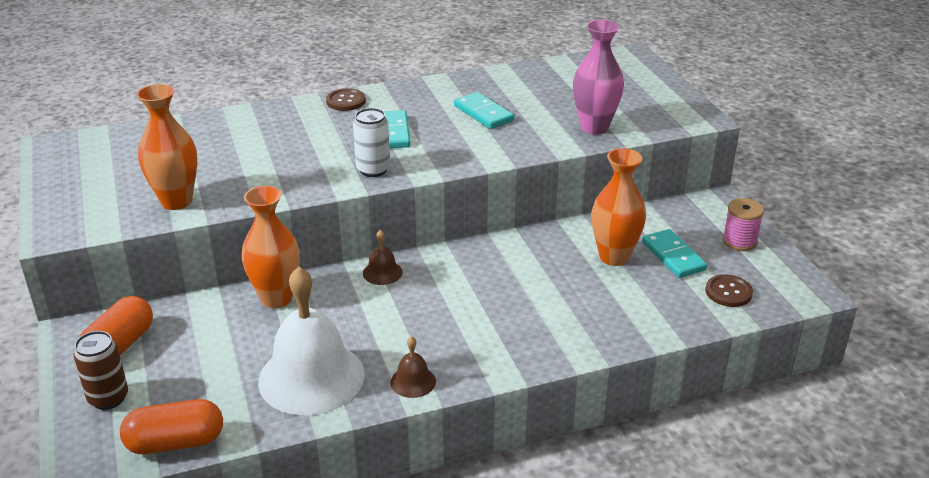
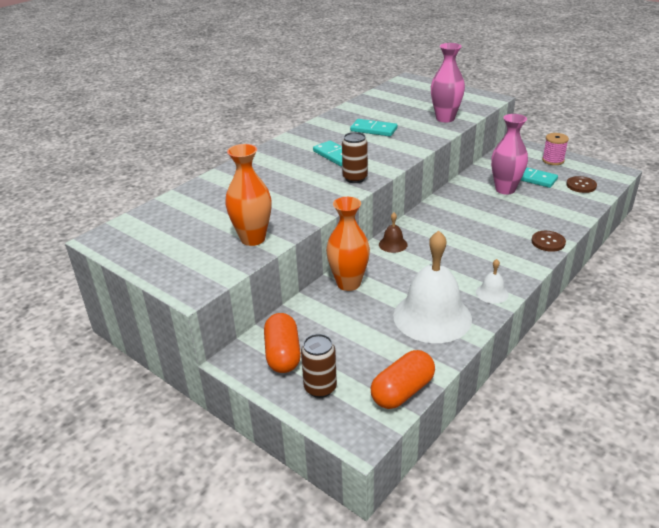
camera: 30 degrees left, 0 degrees up
brown button [326,88,366,111] -> brown button moved to [531,231,566,252]
white can [353,108,390,177] -> brown can [342,132,368,183]
brown bell [390,336,436,398] -> white bell [476,259,509,304]
orange vase [592,148,646,266] -> pink vase [491,114,528,194]

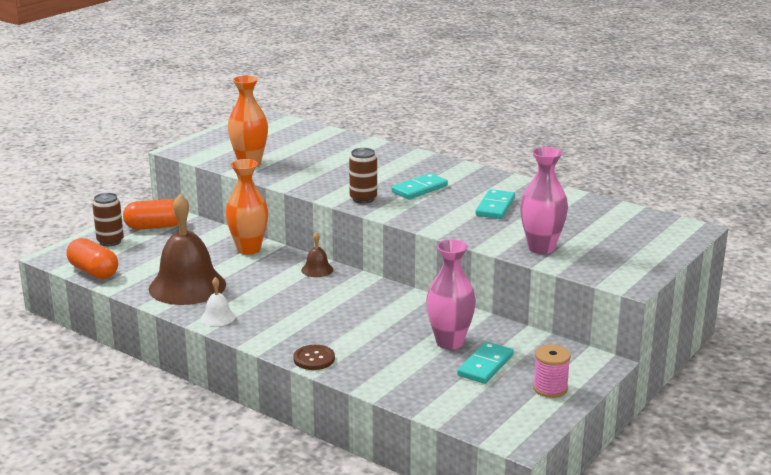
camera: 85 degrees right, 10 degrees down
white bell [393,231,472,343] -> brown bell [149,194,226,305]
brown button [566,176,597,193] -> none

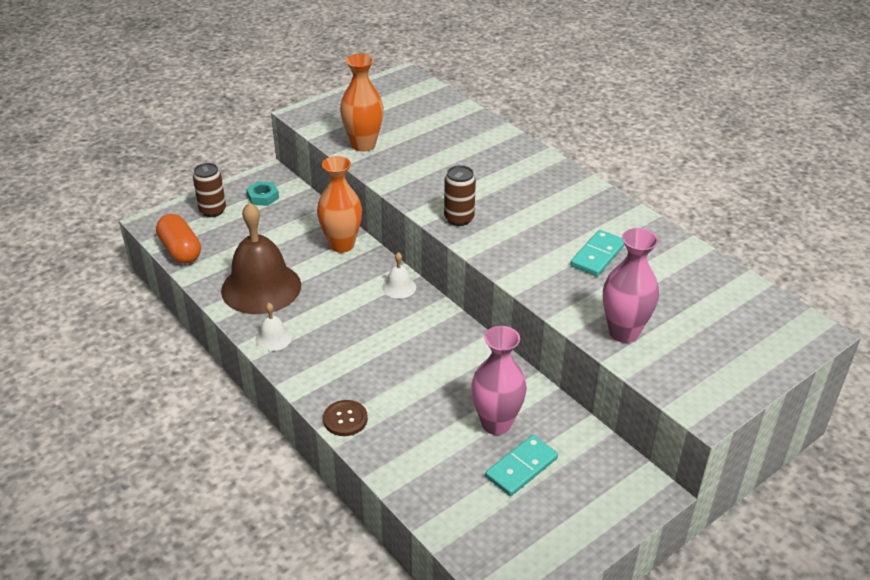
camera: 15 degrees right, 15 degrees up
orange capsule [123,199,178,230] -> turquoise nut [246,181,279,206]
brown bell [301,232,333,277] -> white bell [382,252,416,299]
turquoise domino [392,173,448,199] -> none
pink spool [533,345,571,398] -> none

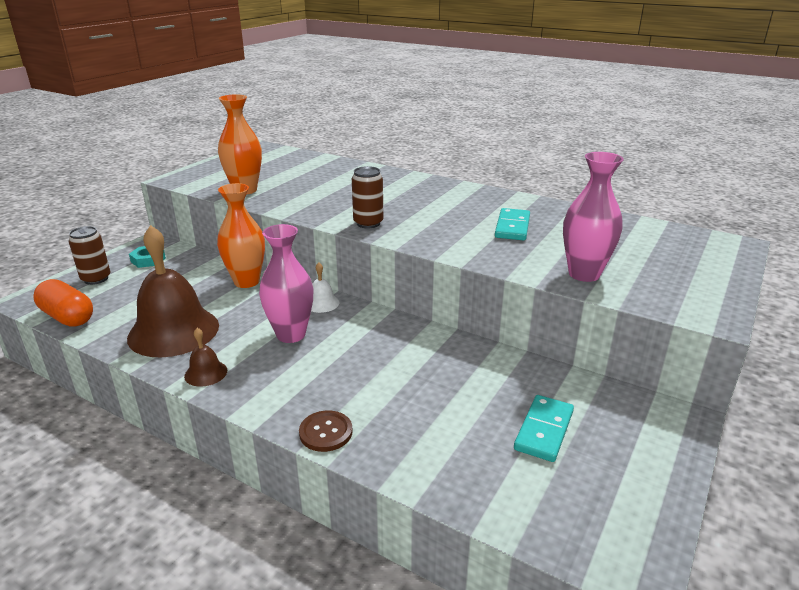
camera: 20 degrees left, 10 degrees down
white bell [255,303,292,351] -> brown bell [184,328,227,387]
pink vase [471,326,527,435] -> pink vase moved to [259,224,313,343]

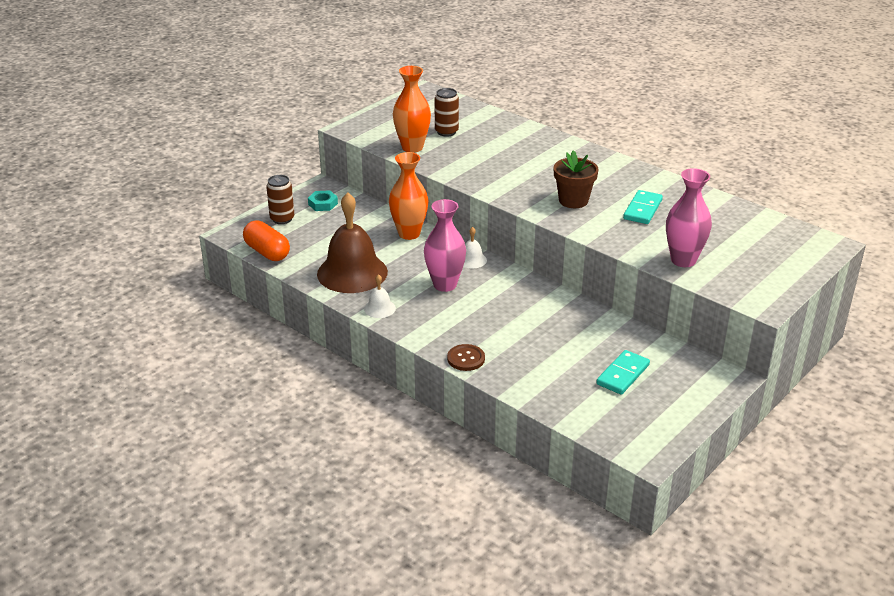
camera: 10 degrees right, 5 degrees up
brown bell [184,328,227,387] -> white bell [364,274,396,318]
brown can [352,166,383,228] -> brown can moved to [435,88,459,137]
none -> brown flower pot [554,150,598,208]

